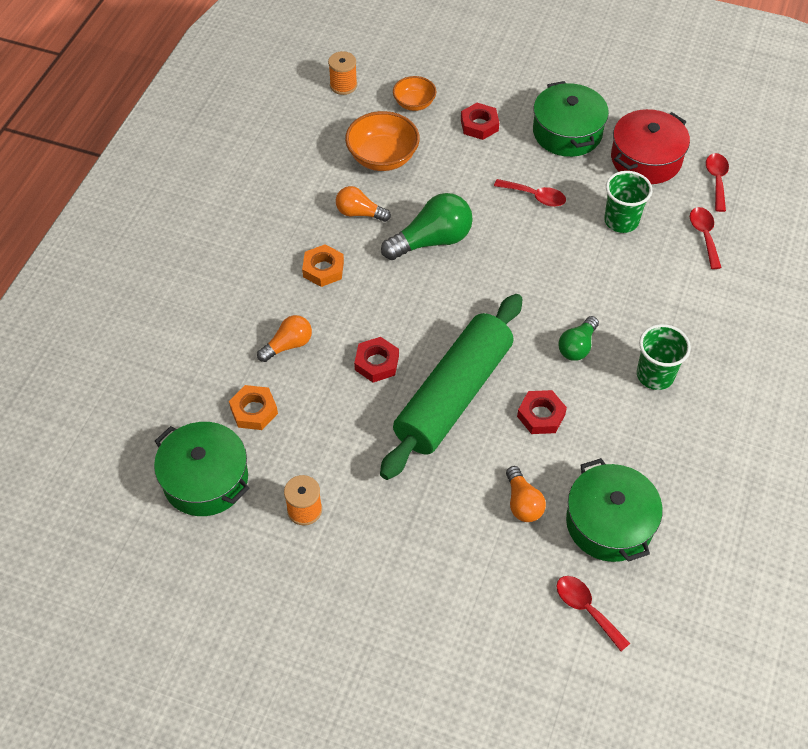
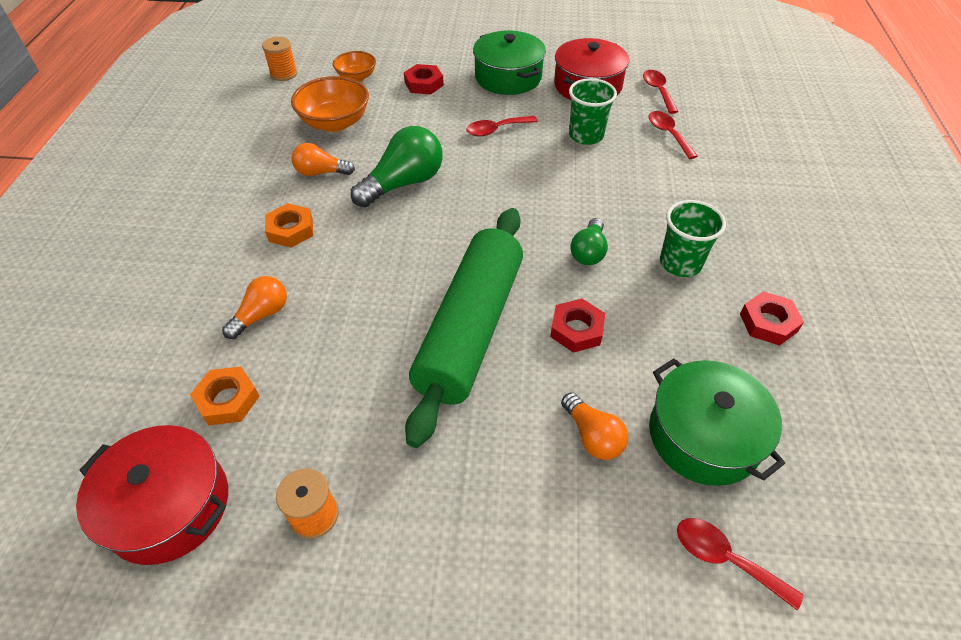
camera: 15 degrees left, 5 degrees down
green pot [154,422,249,516] -> red pot [76,425,228,565]
red nut [354,337,399,383] -> red nut moved to [740,291,804,346]
red spoon [494,179,566,207] -> red spoon turned 150 degrees clockwise [466,116,538,136]

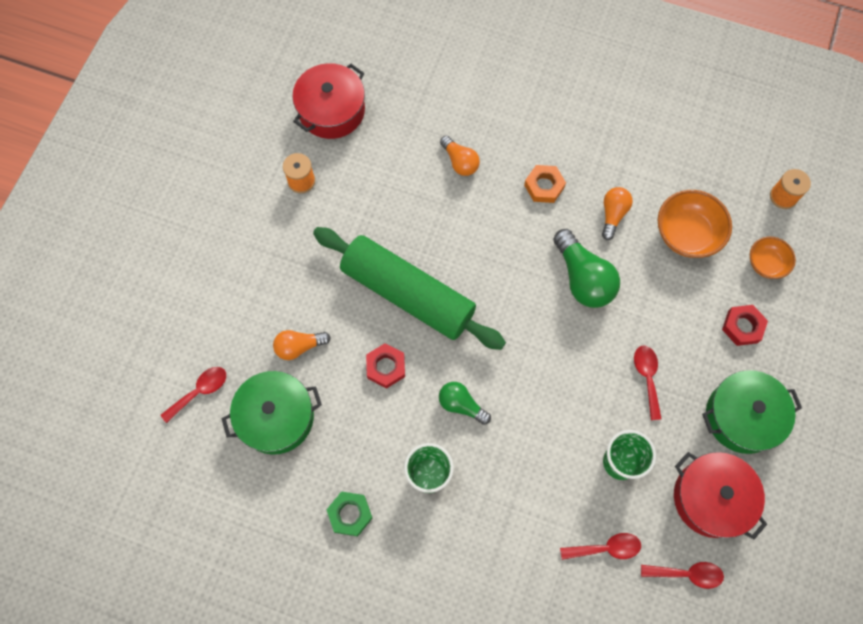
camera: 105 degrees right, 20 degrees up
orange nut [190,367,260,425] -> none
red nut [740,291,804,346] -> green nut [326,491,372,536]

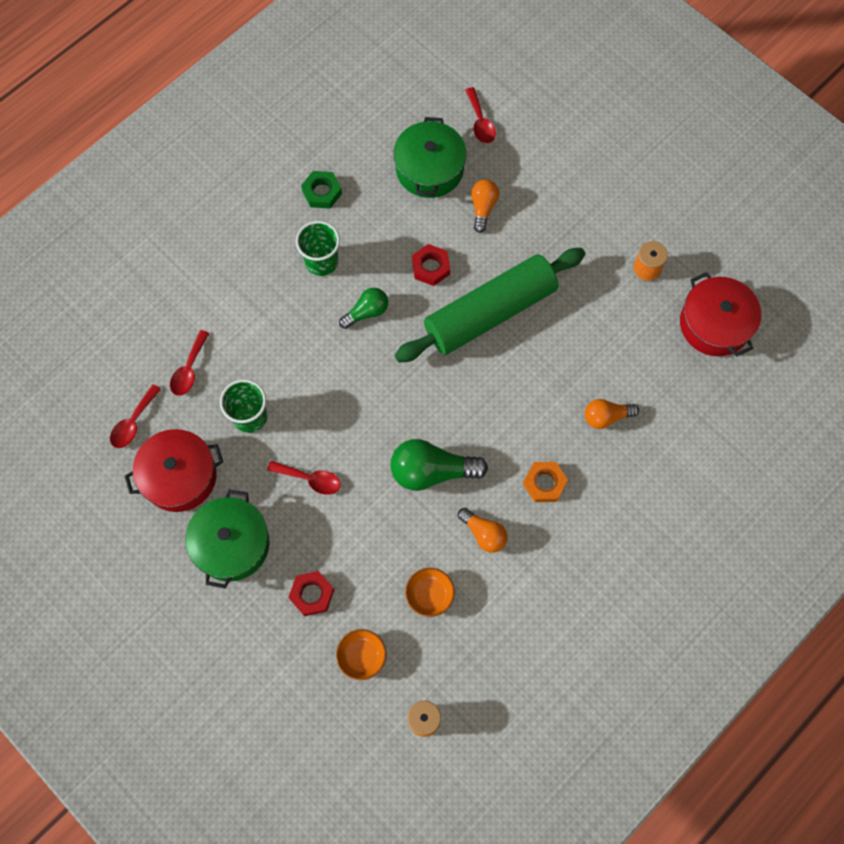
camera: 115 degrees right, 0 degrees up
orange bowl [658,190,732,258] -> orange bowl [405,568,455,617], size x0.61

